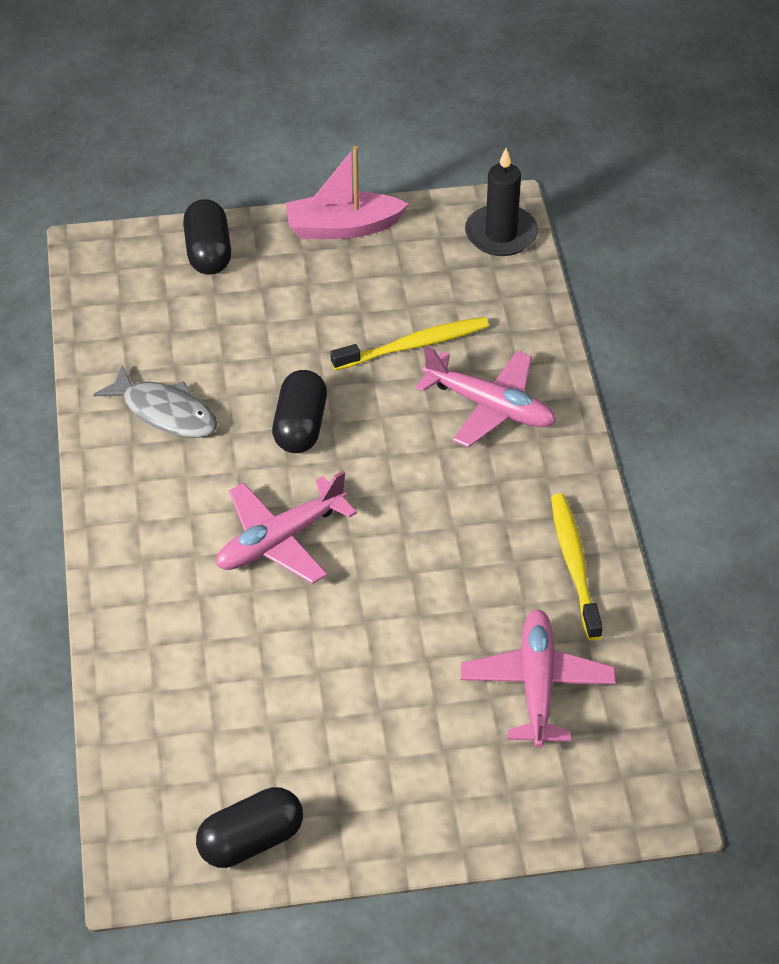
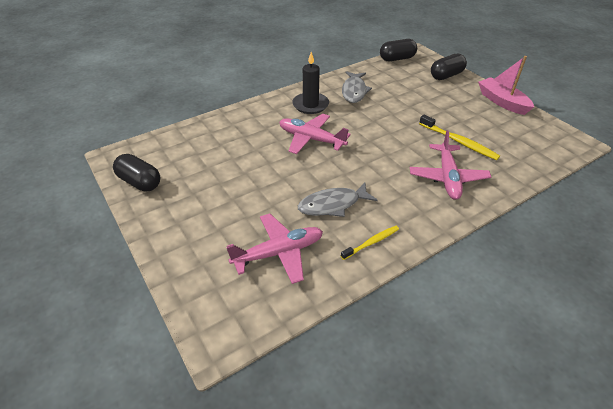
camera: 65 degrees right, 5 degrees down
black capsule [272,370,327,453] -> black capsule moved to [380,39,417,61]
black candle [465,148,538,256] -> black candle moved to [292,52,329,114]
yellow toothbrush [551,494,603,640] -> yellow toothbrush [341,226,399,260], size x0.64
none -> grey fish [298,183,377,217]

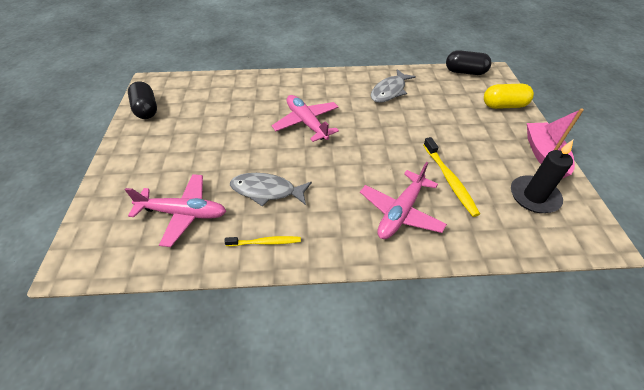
camera: 30 degrees right, 5 degrees up
black candle [292,52,329,114] -> black candle moved to [511,140,573,213]
black capsule [431,54,467,80] -> yellow capsule [484,84,534,109]

